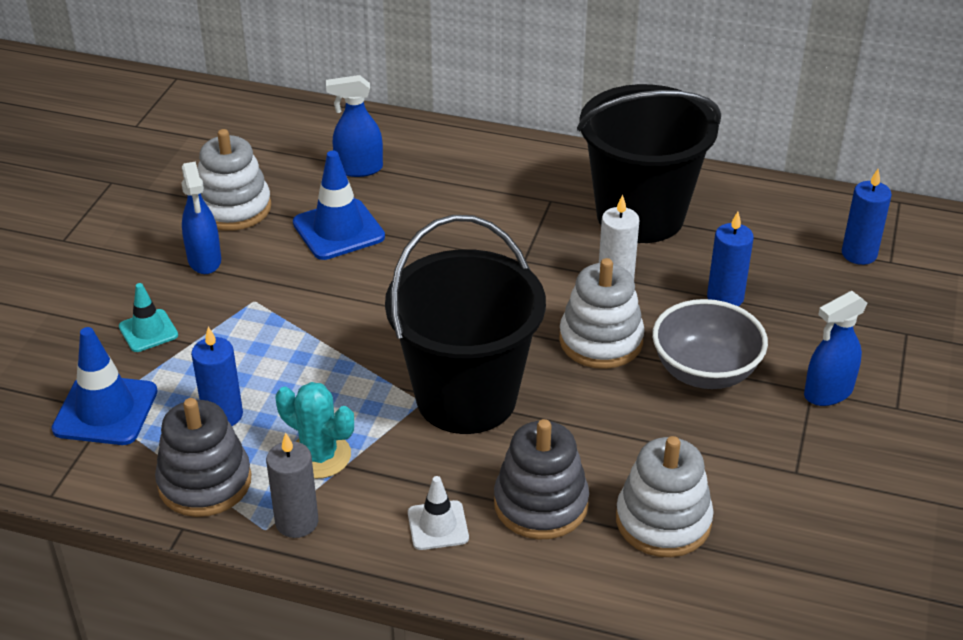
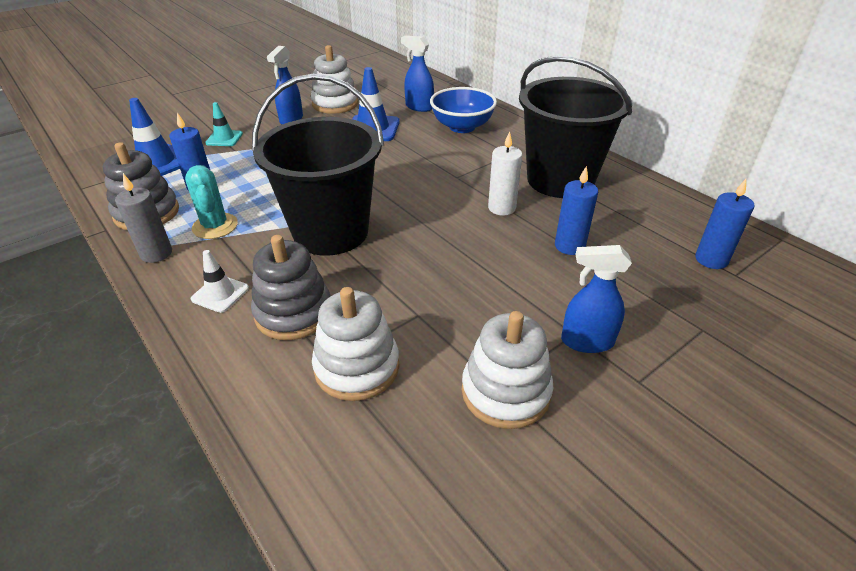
camera: 35 degrees right, 0 degrees up
white stacking toy [559,258,645,369] -> white stacking toy moved to [462,311,553,429]
grey bowl [652,299,768,389] -> none
none -> blue bowl [430,87,497,133]

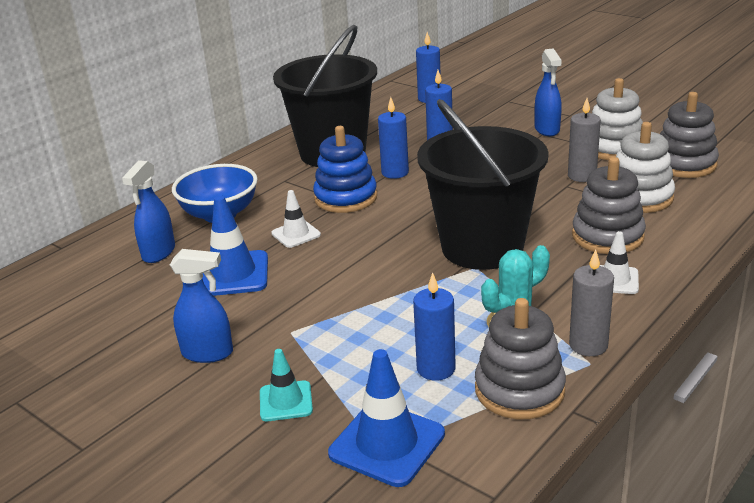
camera: 100 degrees left, 10 degrees down
white stacking toy [311,45,358,114] -> none
white candle [488,131,522,215] -> blue candle [378,97,409,179]
none -> white traffic cone [271,190,321,248]
none -> blue stacking toy [313,126,377,213]
none -> grey candle [568,98,601,182]
none -> grey stacking toy [660,92,719,178]

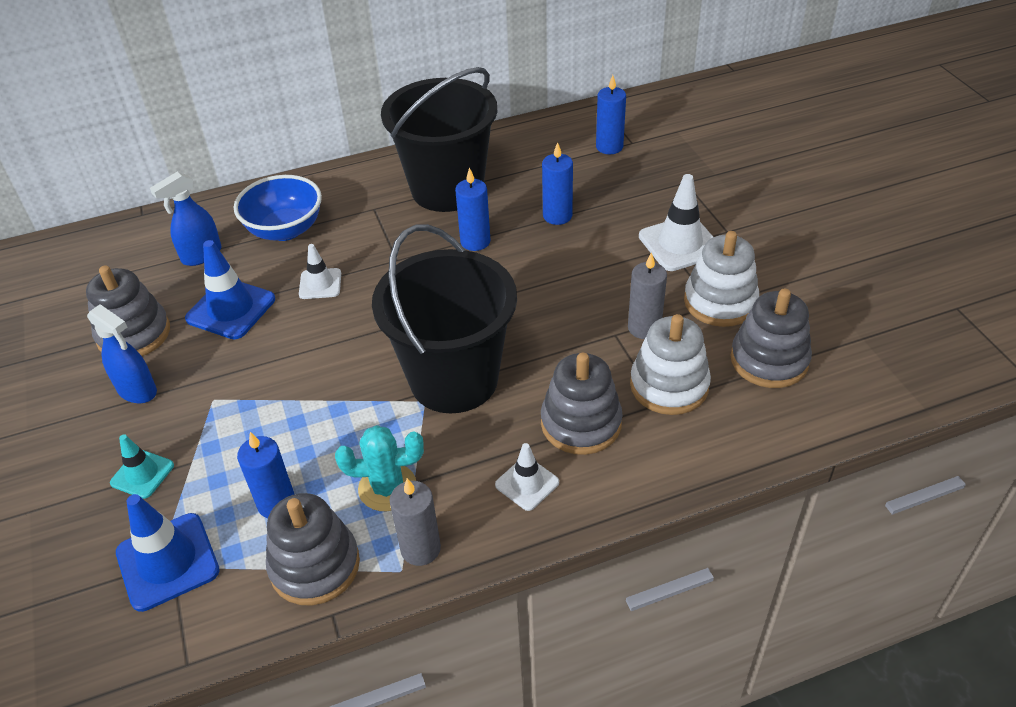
camera: 30 degrees right, 15 degrees up
blue stacking toy [313,126,377,213] -> none
blue spray bottle [535,48,562,136] -> white traffic cone [639,174,713,271]
none -> grey stacking toy [86,265,170,356]

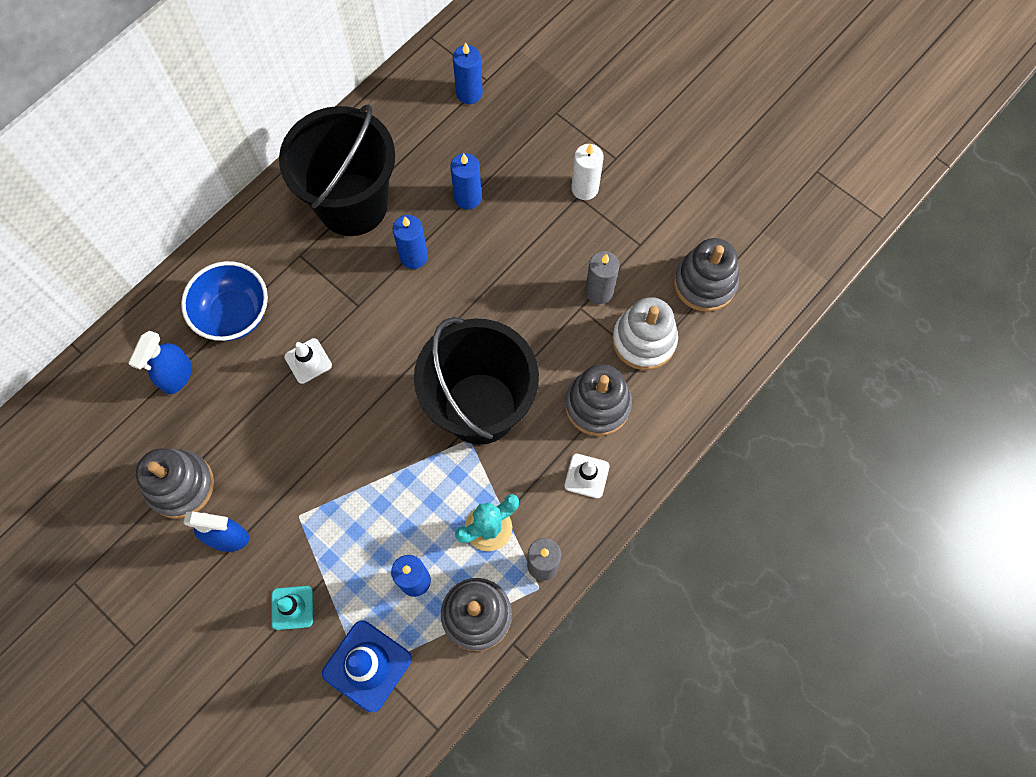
camera: 30 degrees left, 25 degrees up
blue traffic cone [185,240,275,339] -> none
white traffic cone [639,174,713,271] -> white candle [571,144,604,200]
white stacking toy [684,231,759,327] -> none

